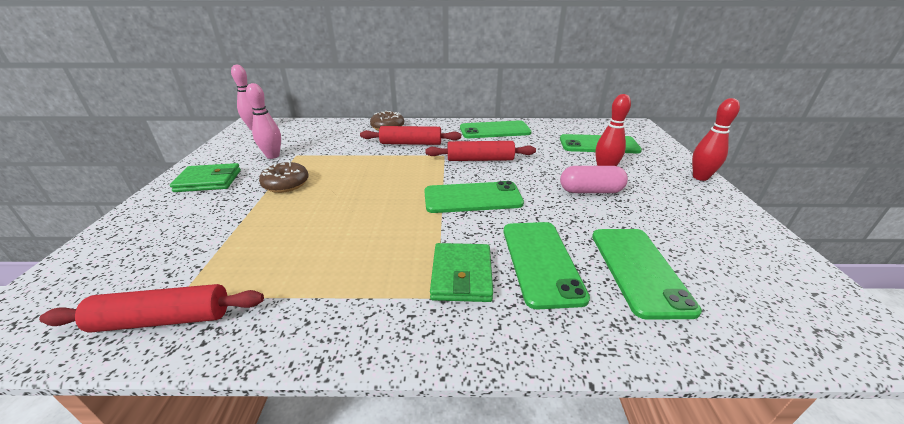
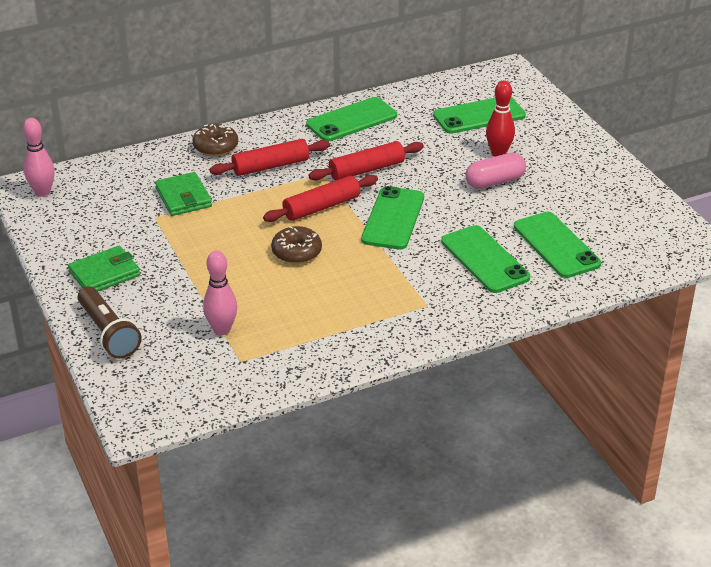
camera: 25 degrees left, 5 degrees up
red rolling pin [39,284,264,332] -> red rolling pin moved to [263,175,378,222]
pink bowling pin [246,83,281,159] -> pink bowling pin moved to [203,251,238,335]
brown donut [259,161,309,193] -> brown donut moved to [271,226,322,264]
green phone [424,181,524,213] -> green phone turned 45 degrees counterclockwise [361,186,424,250]
green wallet [430,243,493,302] -> green wallet moved to [155,172,212,216]
red bowling pin [692,98,740,181] -> none
none -> brown flashlight [77,286,142,359]

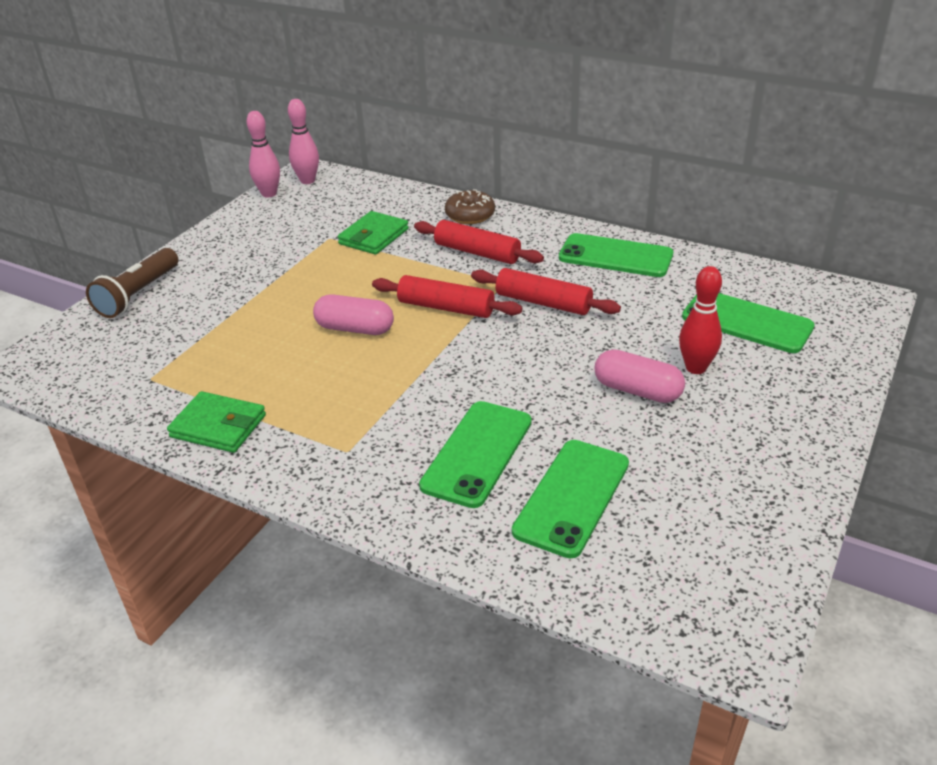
camera: 55 degrees right, 0 degrees up
green wallet [68,246,140,291] -> green wallet moved to [167,391,266,453]
pink bowling pin [203,251,238,335] -> pink bowling pin moved to [247,111,280,198]
brown donut [271,226,322,264] -> pink capsule [313,294,394,335]
green phone [361,186,424,250] -> none

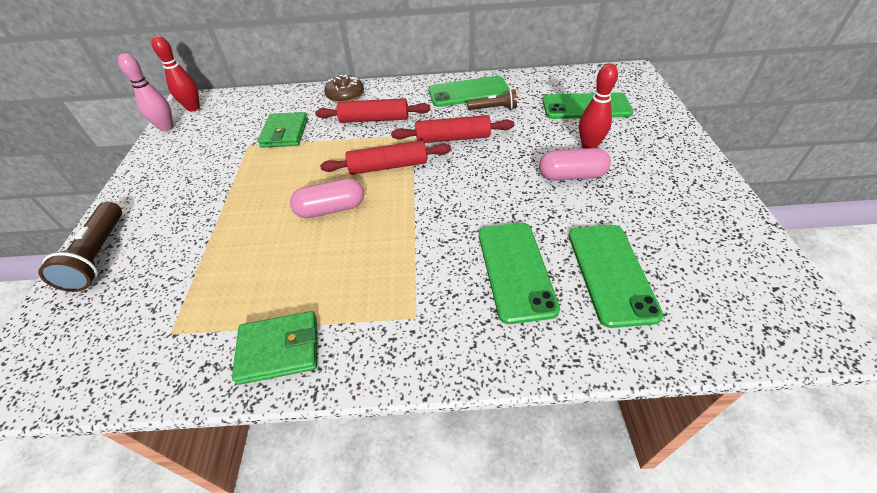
camera: 30 degrees left, 10 degrees up
pink bowling pin [288,99,319,184] -> red bowling pin [151,36,200,112]
none -> brown flashlight [467,89,517,110]

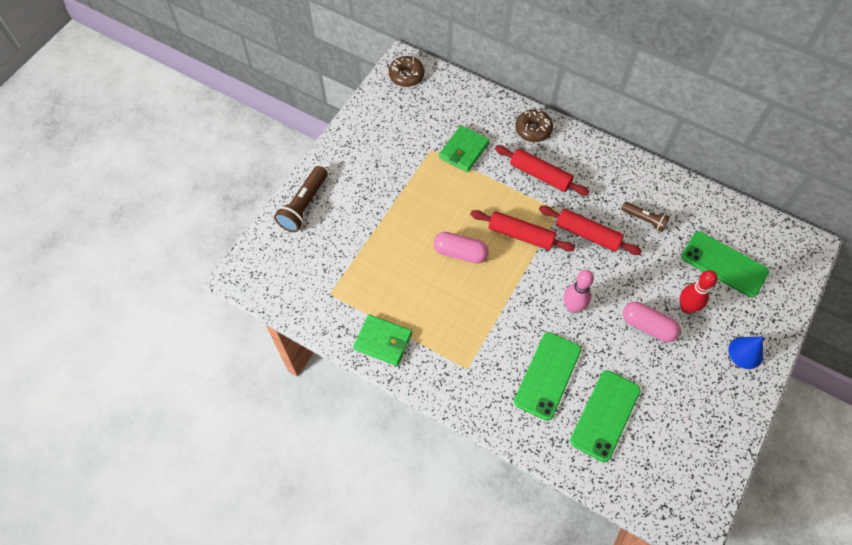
camera: 30 degrees right, 15 degrees up
pink bowling pin [118,54,173,131] -> pink bowling pin moved to [564,270,594,313]
red bowling pin [151,36,200,112] -> brown donut [388,56,424,87]
green phone [429,76,509,107] -> none
none -> blue cone [728,337,763,369]

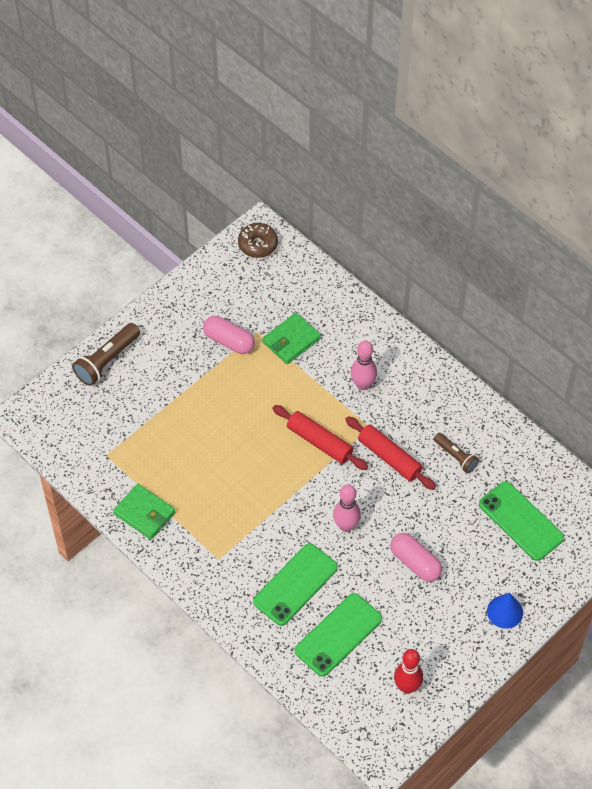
camera: 15 degrees right, 5 degrees down
pink capsule [433,232,489,264] -> pink capsule moved to [203,316,255,354]
red rolling pin [495,145,590,196] -> pink bowling pin [351,340,377,390]
brown donut [515,109,553,142] -> none
red bowling pin [680,270,718,313] -> red bowling pin moved to [394,649,423,694]

